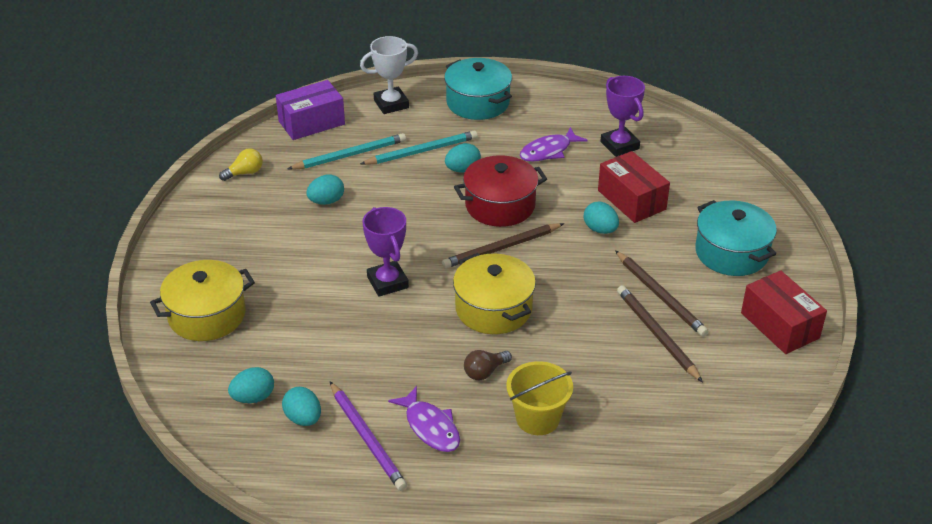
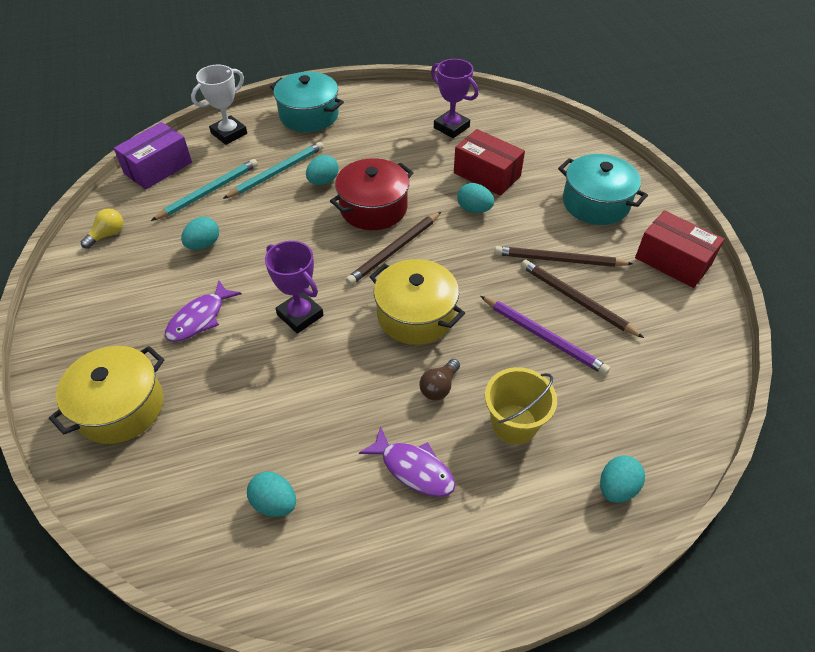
camera: 20 degrees left, 10 degrees up
turquoise egg [228,367,274,403] -> turquoise egg moved to [600,456,645,503]
purple pencil [330,382,407,491] -> purple pencil moved to [480,296,610,375]
purple fish [520,127,587,162] -> purple fish moved to [165,280,242,342]
brown pencil [615,250,708,336] -> brown pencil turned 150 degrees clockwise [494,246,633,267]

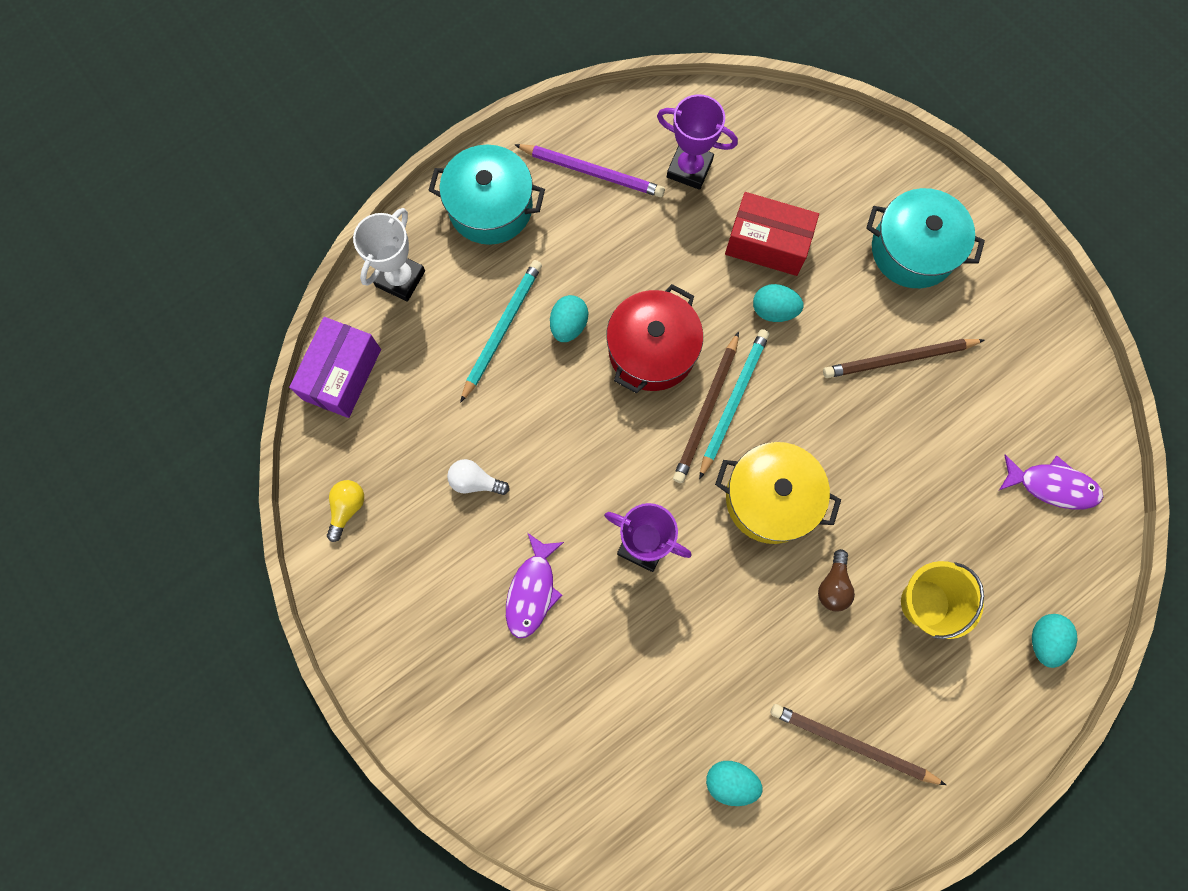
camera: 20 degrees left, 25 degrees up
yellow pot [49,346,164,444] -> none
turquoise pencil [151,159,258,221] -> turquoise pencil moved to [699,329,769,479]
turquoise egg [181,217,219,250] -> white light bulb [447,459,510,495]
purple fish [359,426,455,497] -> purple fish moved to [999,454,1103,509]
purple pencil [480,296,610,375] -> purple pencil moved to [514,144,665,197]
brown pencil [521,260,644,338] -> brown pencil moved to [771,704,946,785]
red box [635,210,725,288] -> none

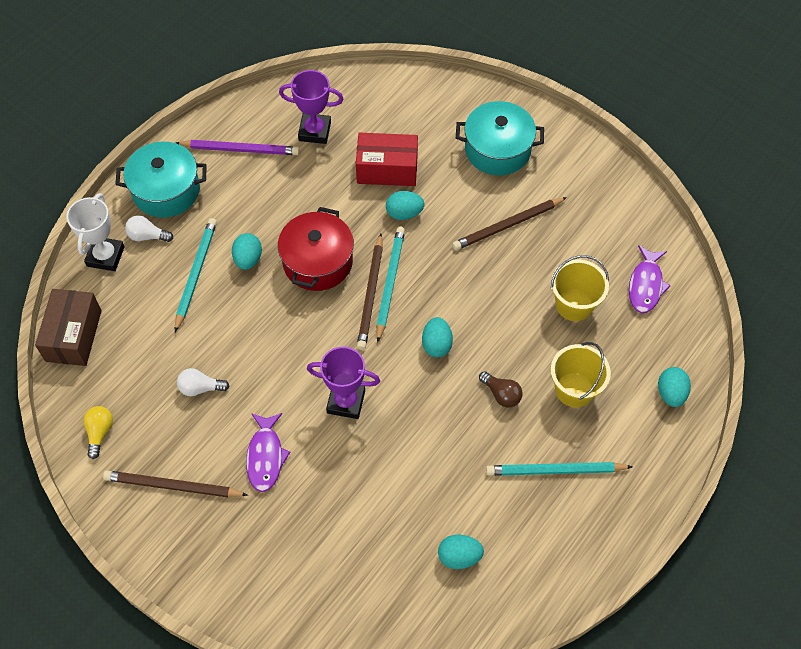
camera: 15 degrees left, 15 degrees down
purple box [289,317,381,418] -> brown box [35,289,102,366]
yellow pot [715,442,841,544] -> turquoise egg [422,317,453,358]
brown pencil [771,704,946,785] -> brown pencil moved to [103,470,248,498]
brown light bulb [818,549,855,612] -> brown light bulb turned 45 degrees counterclockwise [479,371,522,408]
purple fish [999,454,1103,509] -> purple fish turned 105 degrees clockwise [629,245,671,313]
none -> white light bulb [125,215,173,242]
none -> turquoise pencil [486,462,633,476]
none -> yellow bucket [551,255,609,321]

